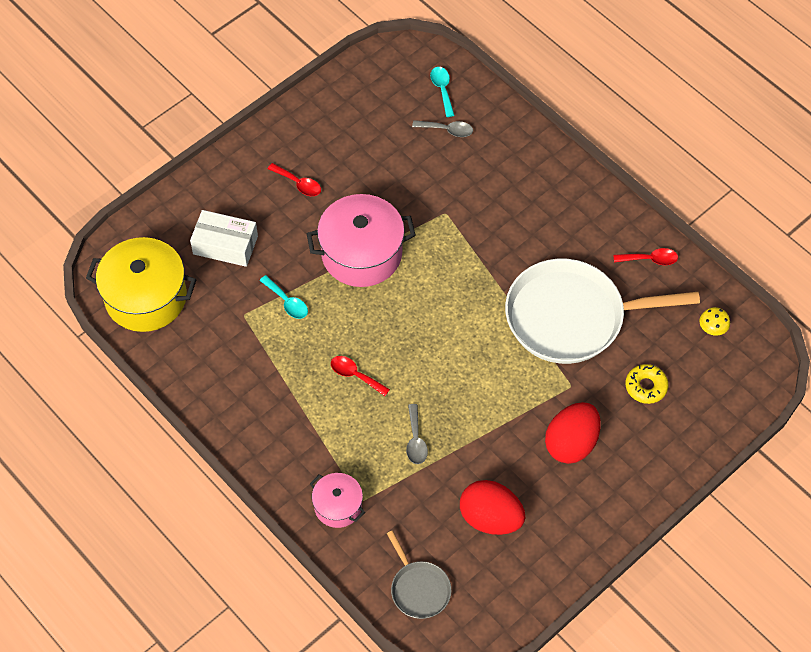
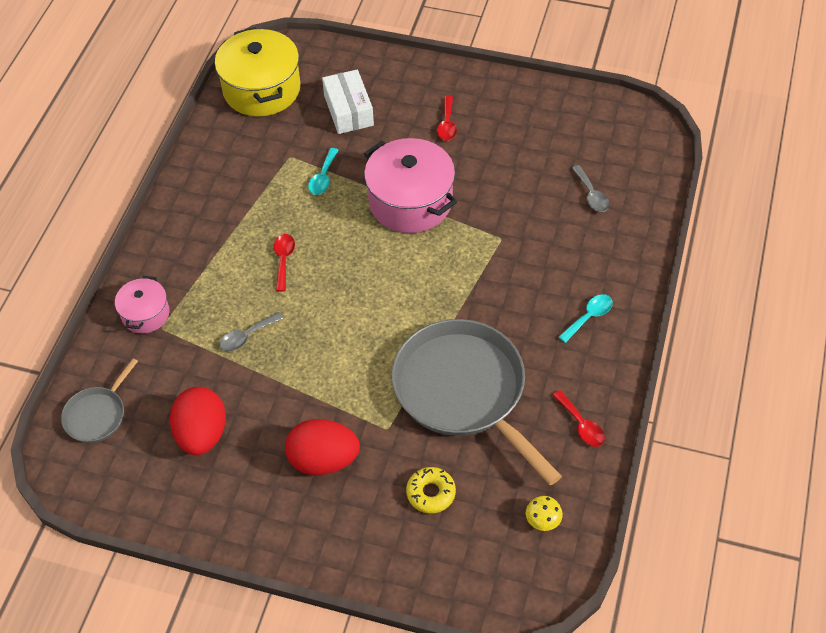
camera: 60 degrees right, 5 degrees down
turquoise spoon [430,67,455,117] -> turquoise spoon moved to [559,294,613,343]
white pan [505,259,700,364] -> grey pan [392,319,562,485]

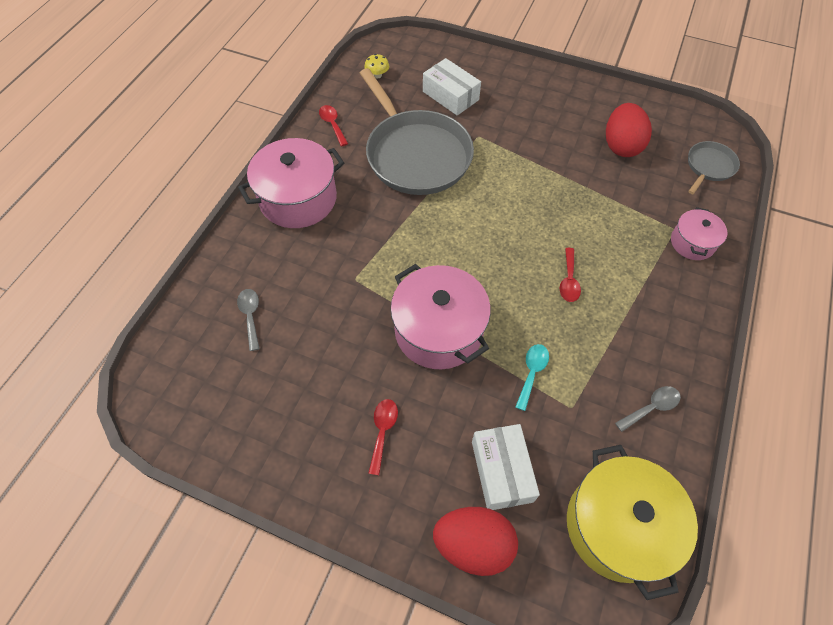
camera: 175 degrees left, 5 degrees up
grey spoon [219,312,284,351] -> grey spoon moved to [615,386,681,432]
red egg [285,419,360,475] -> red egg moved to [433,507,518,576]
yellow donut [406,467,456,513] -> white box [423,58,481,116]
turquoise spoon [559,294,613,343] -> pink pot [238,138,344,228]

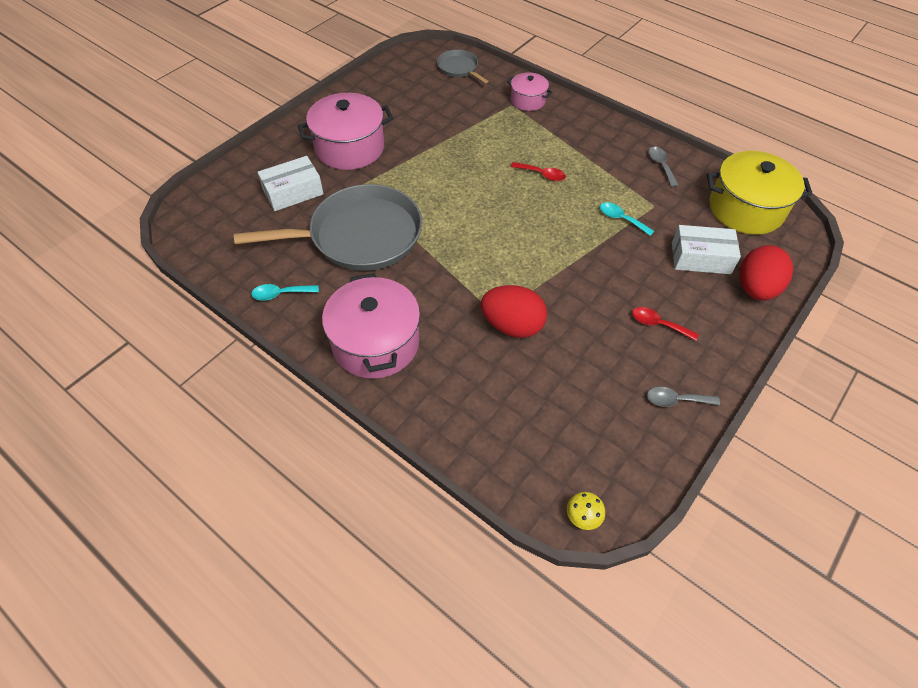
camera: 75 degrees left, 5 degrees down
grey spoon [237,289,260,351] -> grey spoon moved to [647,387,720,407]
red spoon [319,105,348,146] -> turquoise spoon [251,284,319,301]
yellow mushroom [364,54,389,78] -> yellow mushroom moved to [567,492,605,530]
pink pot [390,264,491,370] -> pink pot moved to [297,93,393,170]
red egg [606,103,652,157] -> red egg moved to [481,285,547,338]

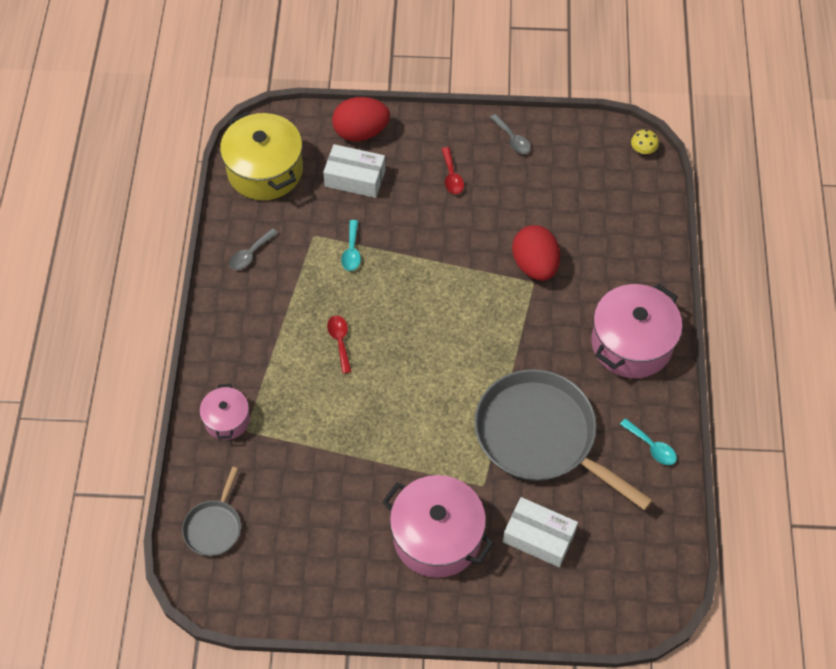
camera: 125 degrees left, 5 degrees up
white box [672,225,741,274] -> white box turned 45 degrees counterclockwise [323,144,386,198]

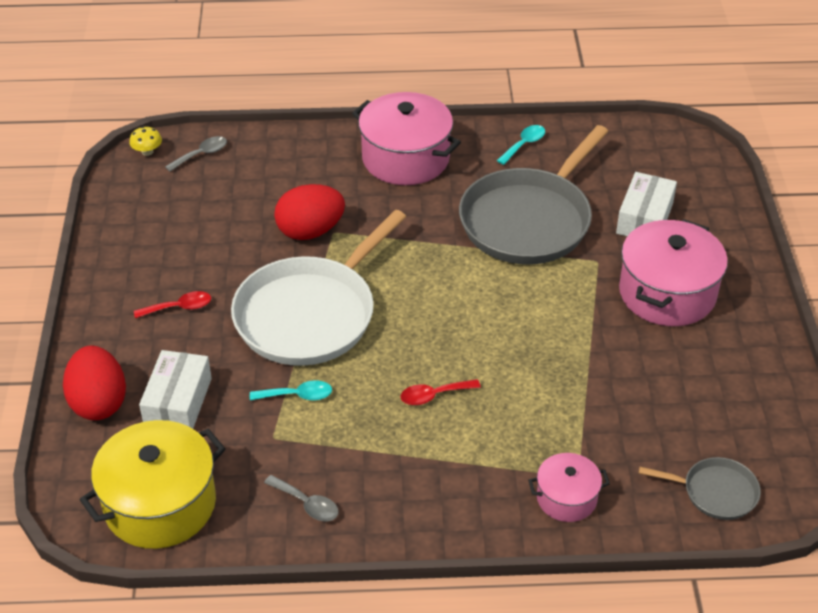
camera: 95 degrees left, 15 degrees down
grey spoon [490,114,531,154] -> grey spoon moved to [165,136,227,172]
none -> white pan [231,210,406,366]

